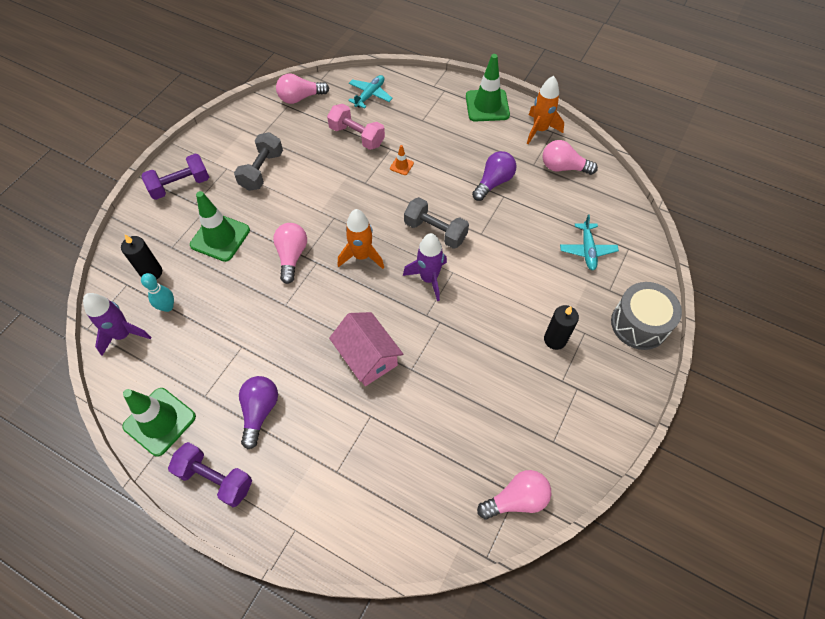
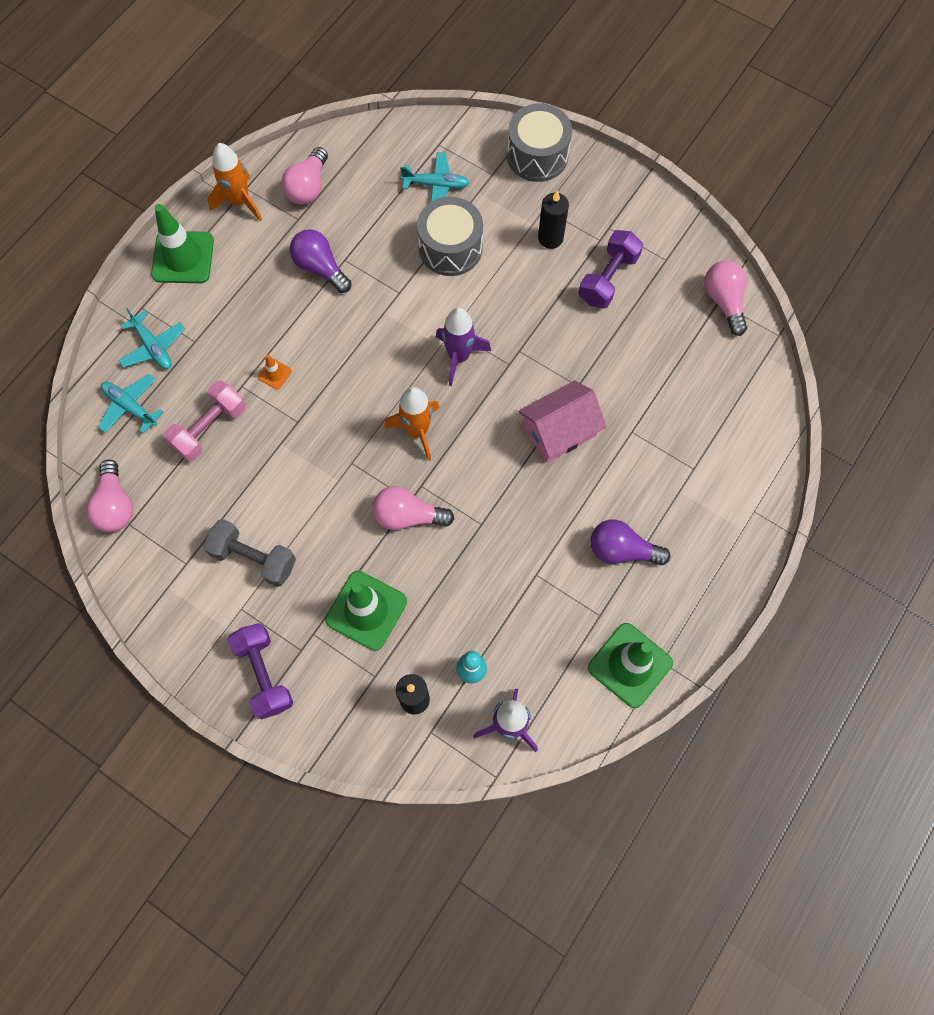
camera: 85 degrees left, 10 degrees up
purple dumbbell [168,442,252,507] -> purple dumbbell moved to [579,230,643,309]
grey dumbbell [404,197,469,249] -> none
none -> turquoise plane [118,308,185,369]
none -> grey drum [417,197,483,276]

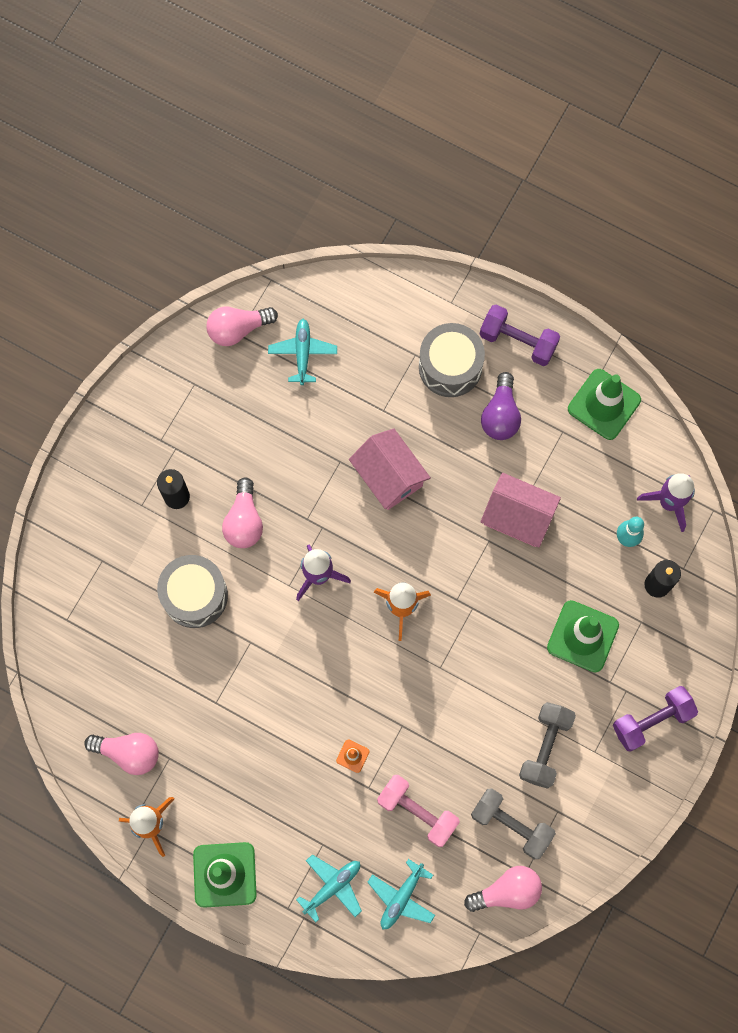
camera: 95 degrees left, 5 degrees up
purple light bulb [290,229,352,293] -> none
pink light bulb [373,486,454,530] -> pink light bulb moved to [222,477,263,548]
turquoise plane [400,152,470,202] -> turquoise plane moved to [268,319,337,385]
grey drum [507,104,572,182] -> grey drum moved to [419,323,485,397]
purple dumbbell [579,230,643,309] -> purple dumbbell moved to [480,304,560,366]
none -> grey dumbbell [471,788,556,859]
none -> pink house [480,473,561,547]

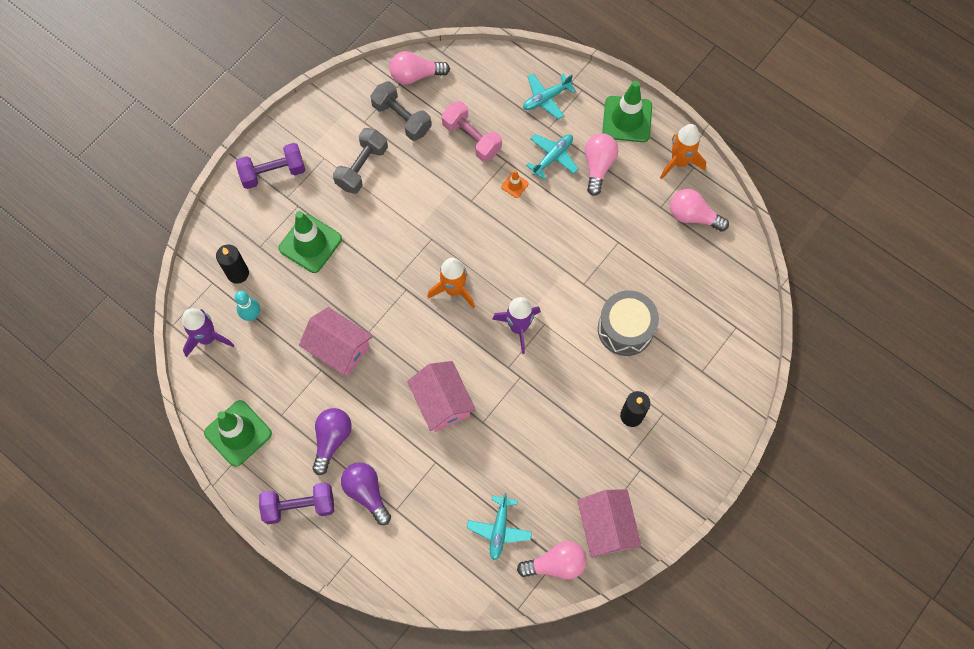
camera: 170 degrees left, 5 degrees down
pink light bulb [222,477,263,548] -> pink light bulb moved to [585,133,618,196]
turquoise plane [367,859,435,930] -> turquoise plane moved to [526,134,578,180]
grey drum [419,323,485,397] -> purple light bulb [341,462,391,525]
purple dumbbell [480,304,560,366] -> purple dumbbell turned 45 degrees counterclockwise [259,482,334,524]
none -> pink house [577,489,642,558]

